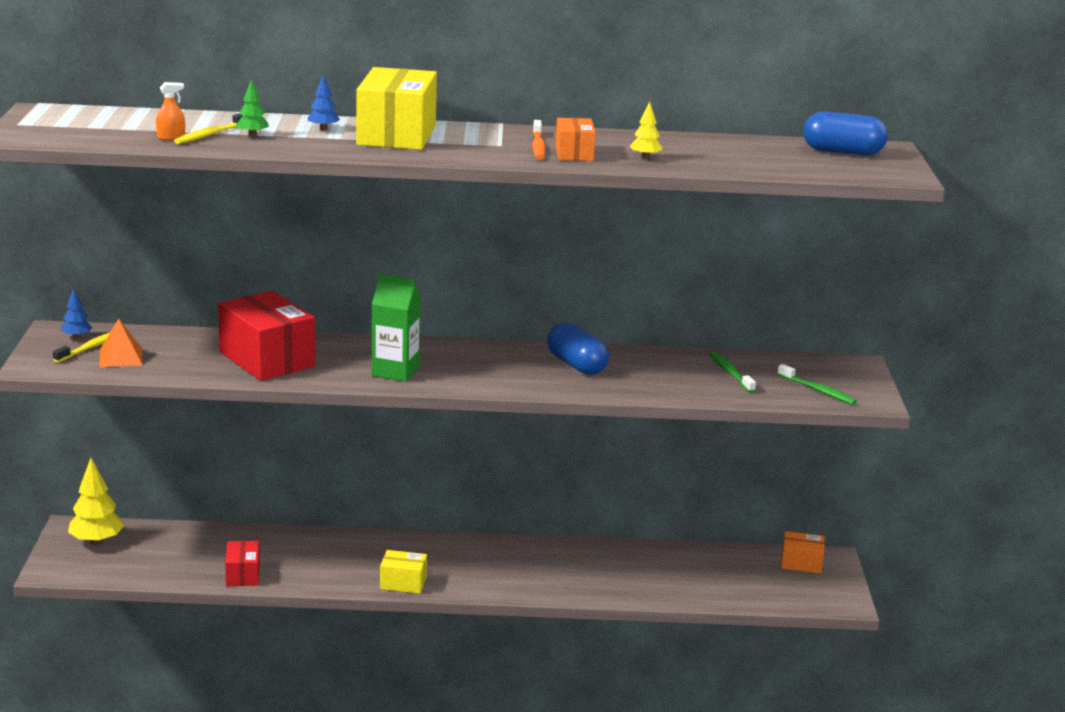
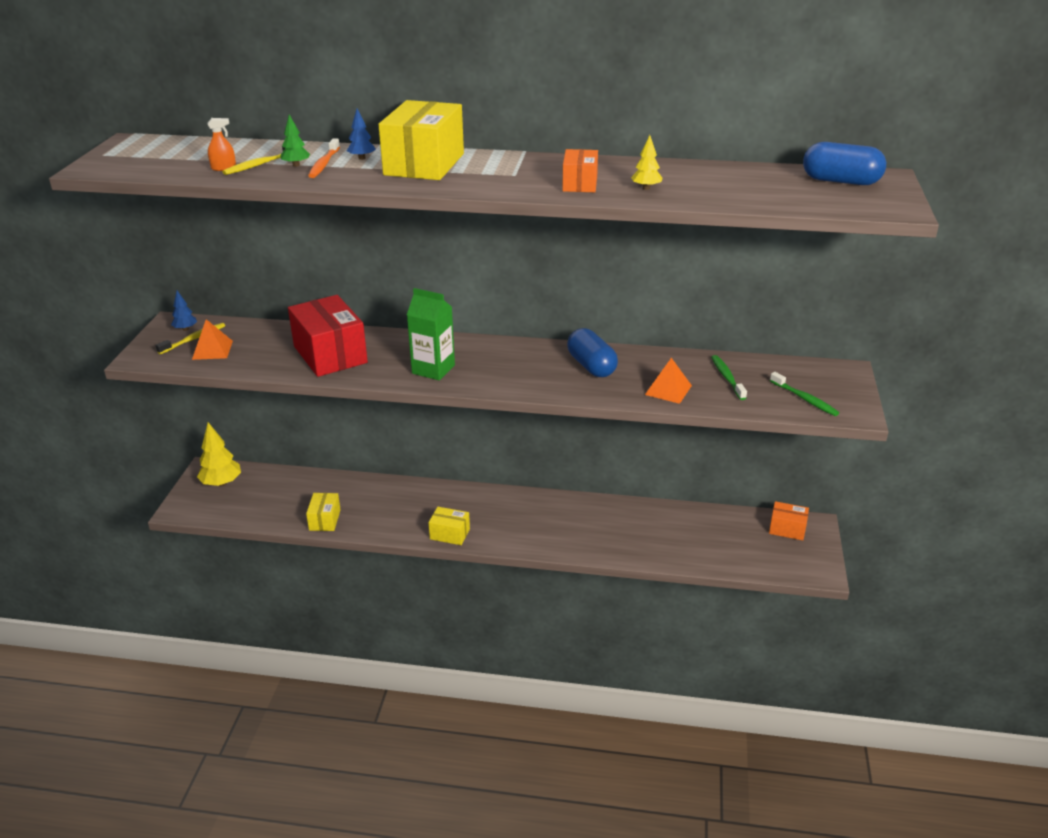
camera: 10 degrees right, 10 degrees up
red box [225,541,260,586] -> yellow box [306,493,341,531]
orange toothbrush [532,120,546,160] -> orange toothbrush moved to [308,138,340,178]
none -> orange pyramid [645,358,692,404]

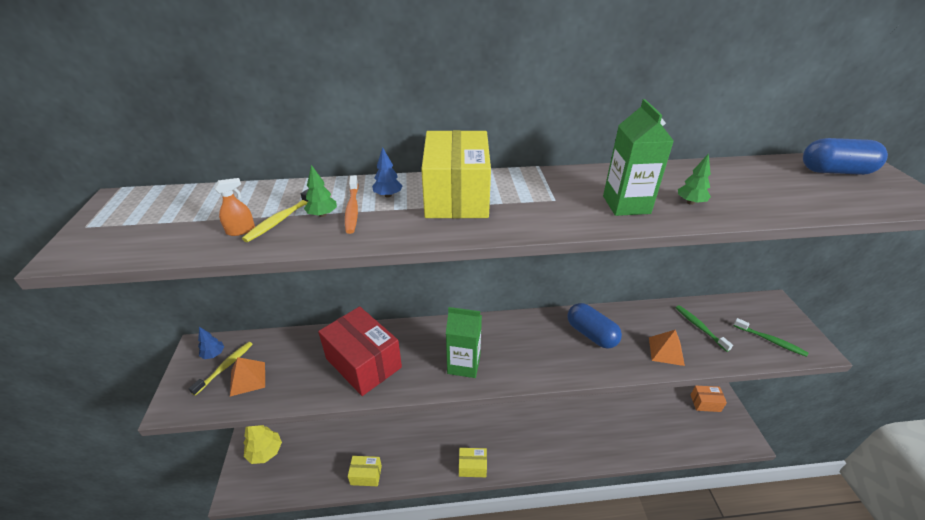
camera: 15 degrees left, 5 degrees up
yellow box [306,493,341,531] -> yellow box turned 75 degrees counterclockwise [348,456,382,486]
orange box [562,149,598,192] -> green carton [603,99,674,216]
yellow tree [631,135,663,190] -> green tree [678,153,711,205]

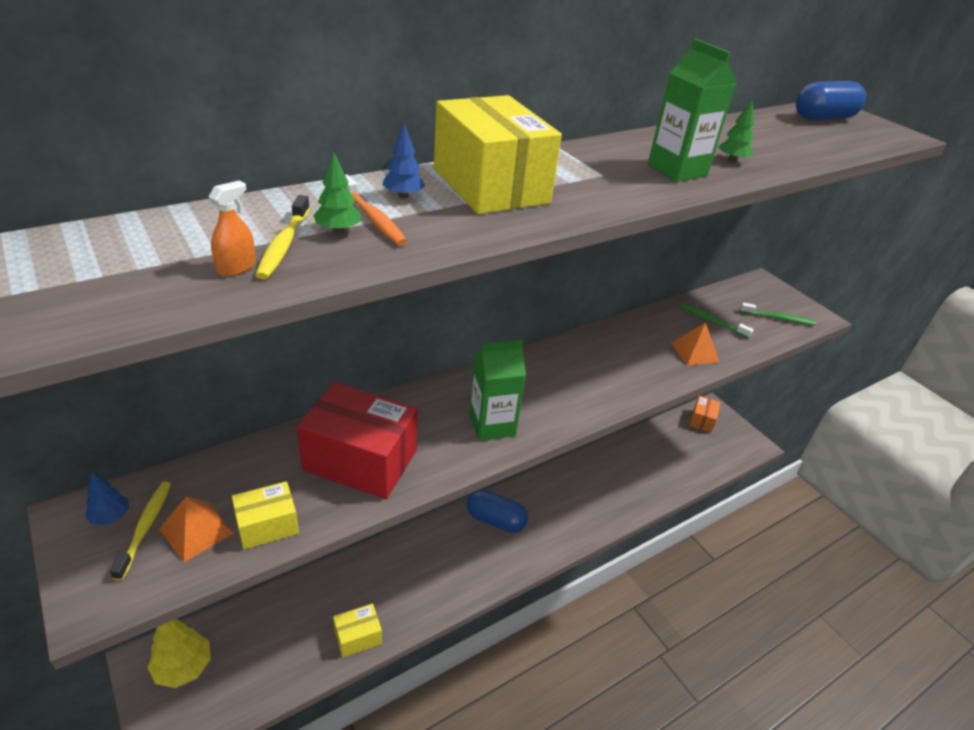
camera: 30 degrees left, 0 degrees up
yellow box [459,448,487,477] -> yellow box moved to [232,481,299,550]
blue capsule [567,303,622,349] -> blue capsule moved to [467,490,528,533]
orange box [691,386,727,412] -> orange box turned 45 degrees counterclockwise [689,396,721,433]

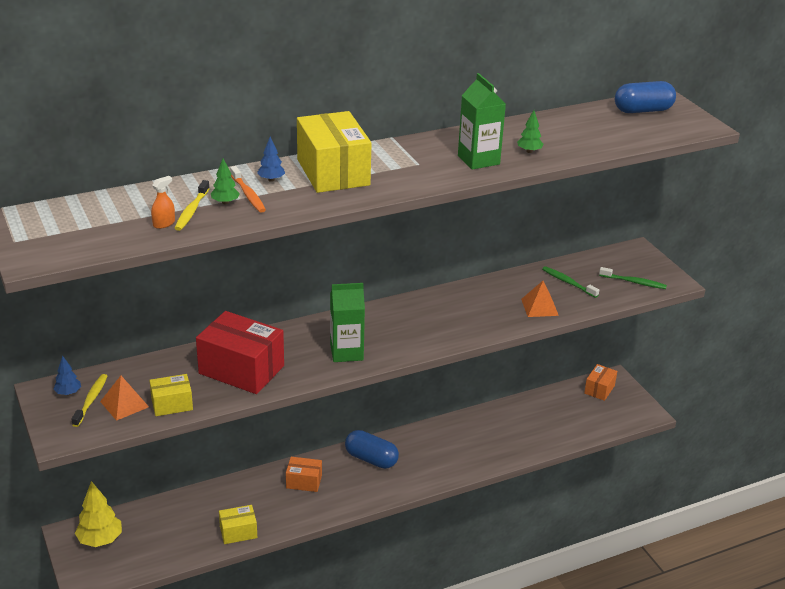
camera: 10 degrees right, 5 degrees down
none -> orange box [286,457,322,492]

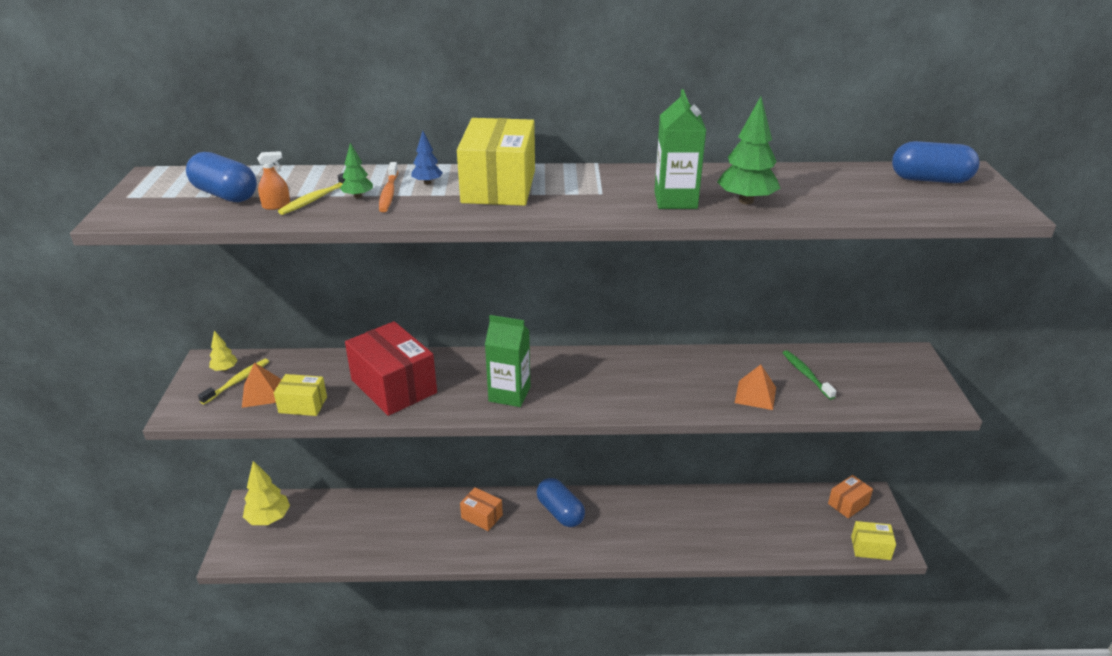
camera: 25 degrees right, 0 degrees up
blue tree [53,355,81,395] -> yellow tree [209,331,238,372]
yellow box [219,505,257,544] -> yellow box moved to [851,521,896,560]
green tree [517,110,544,153] -> green tree [717,96,780,204], size x1.87
green toothbrush [599,267,667,289] -> none
none -> blue capsule [186,152,257,202]

